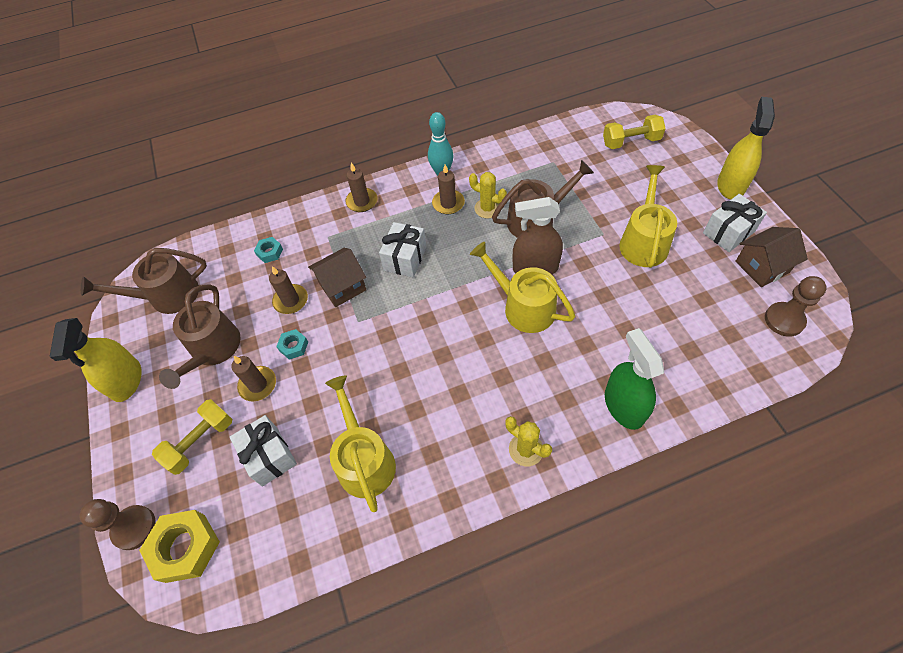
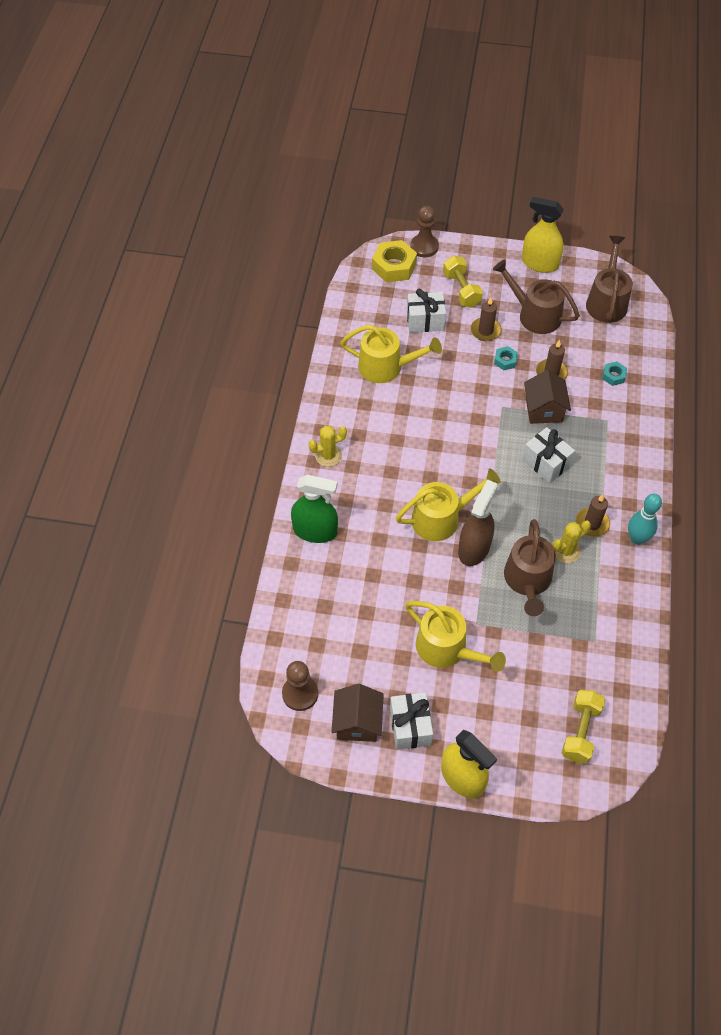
camera: 115 degrees right, 0 degrees up
brown candle [345,163,378,212] -> none

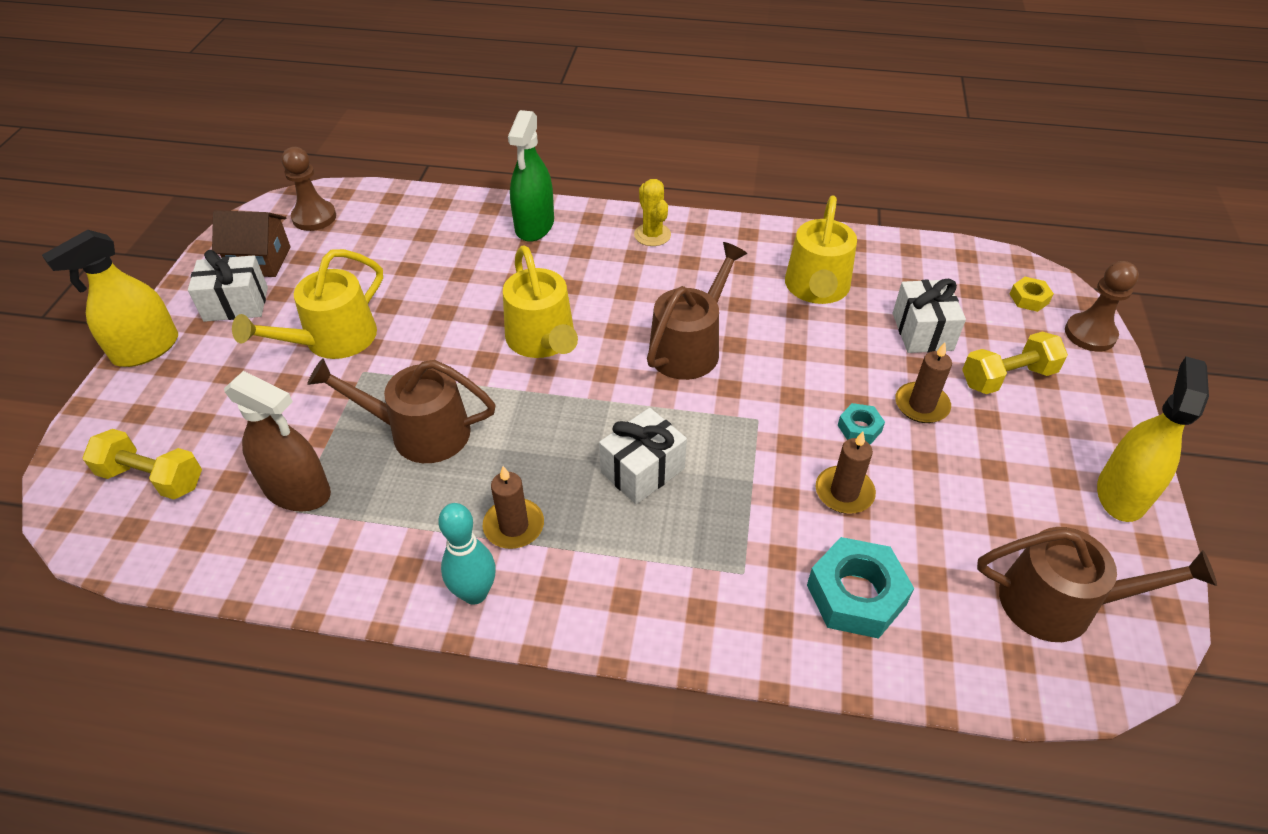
camera: 90 degrees right, 10 degrees down
yellow nut [372,240,417,282] -> yellow nut [1010,277,1054,312], size x0.52
brown spray bottle [458,479,497,566] -> brown spray bottle moved to [224,371,331,511]
brown watering can [493,259,580,334] -> brown watering can moved to [647,242,747,380]
brown house [524,370,571,424] -> none
yellow cactus [553,520,591,563] -> none
turquoise nut [602,361,627,386] -> turquoise nut [807,537,914,639], size x1.93

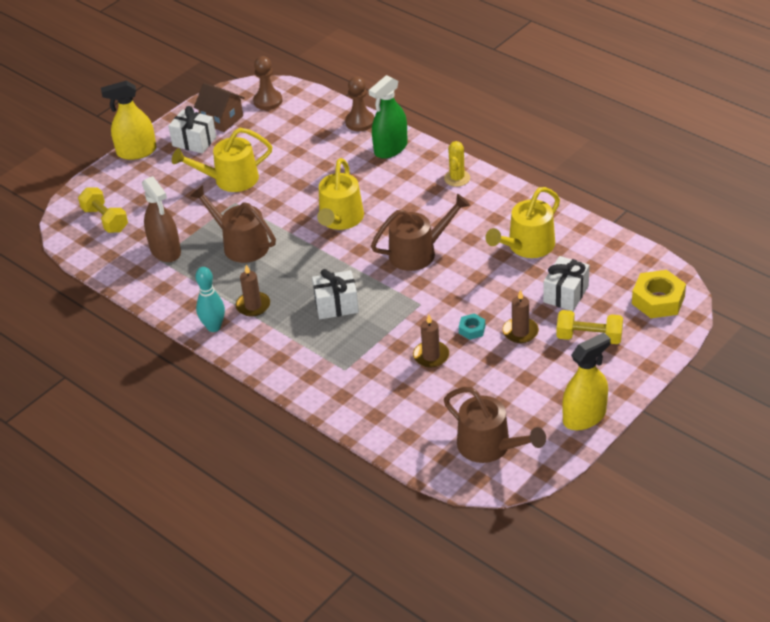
camera: 35 degrees right, 5 degrees down
turquoise nut [807,537,914,639] -> none
yellow nut [1010,277,1054,312] -> yellow nut [632,270,686,318], size x1.93
brown pawn [1065,261,1139,351] -> brown pawn moved to [345,76,374,131]

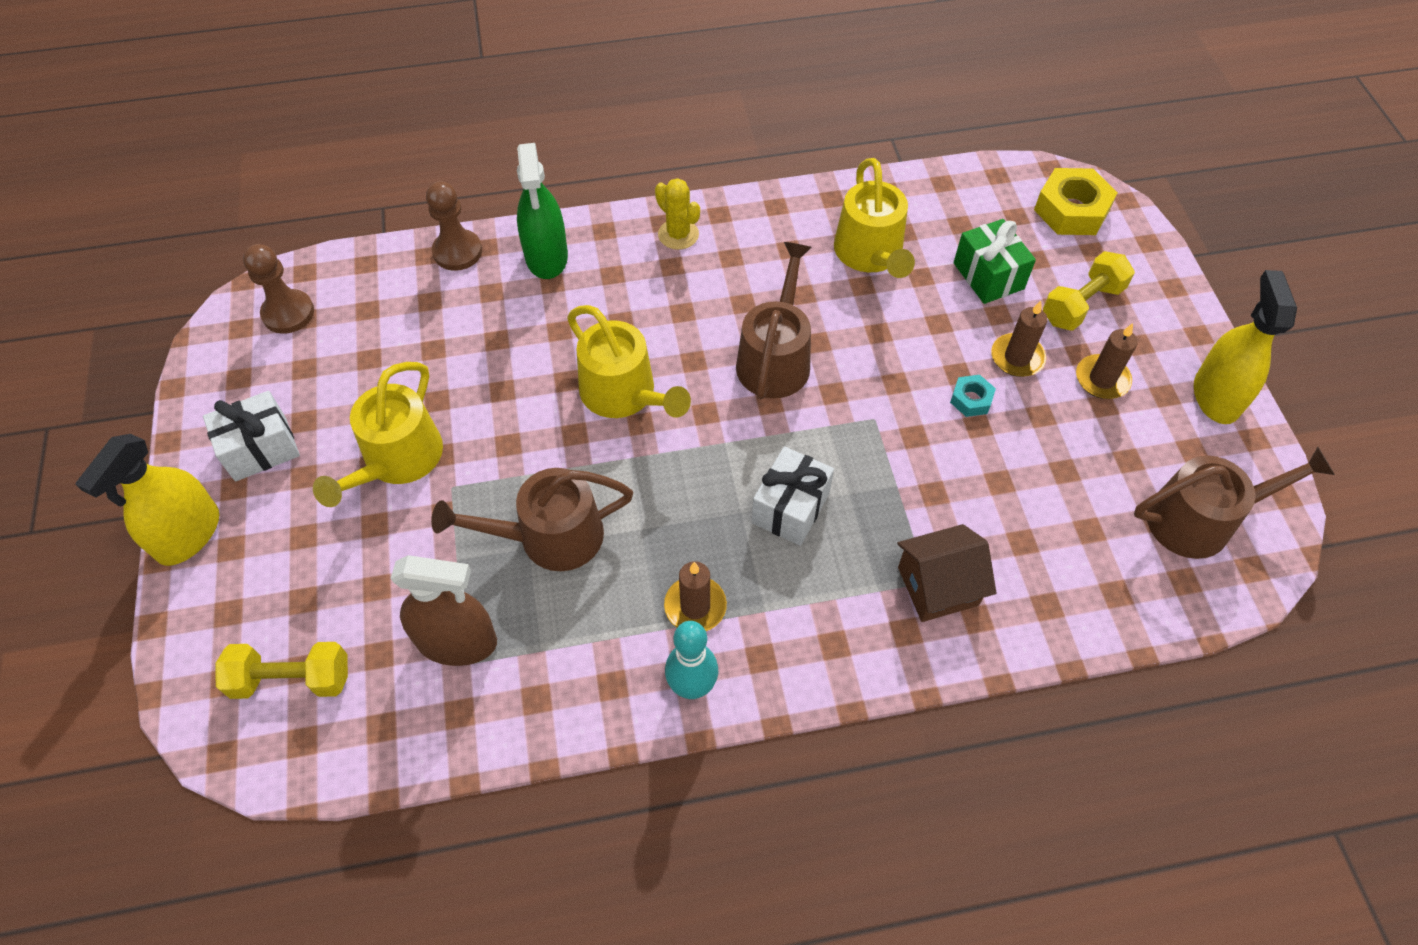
camera: 55 degrees left, 15 degrees up
brown house [194,83,245,132] -> brown house moved to [897,524,997,622]
brown candle [413,315,449,367] -> brown candle moved to [1076,323,1138,399]
white gift [543,256,590,311] -> green gift [953,219,1036,304]

